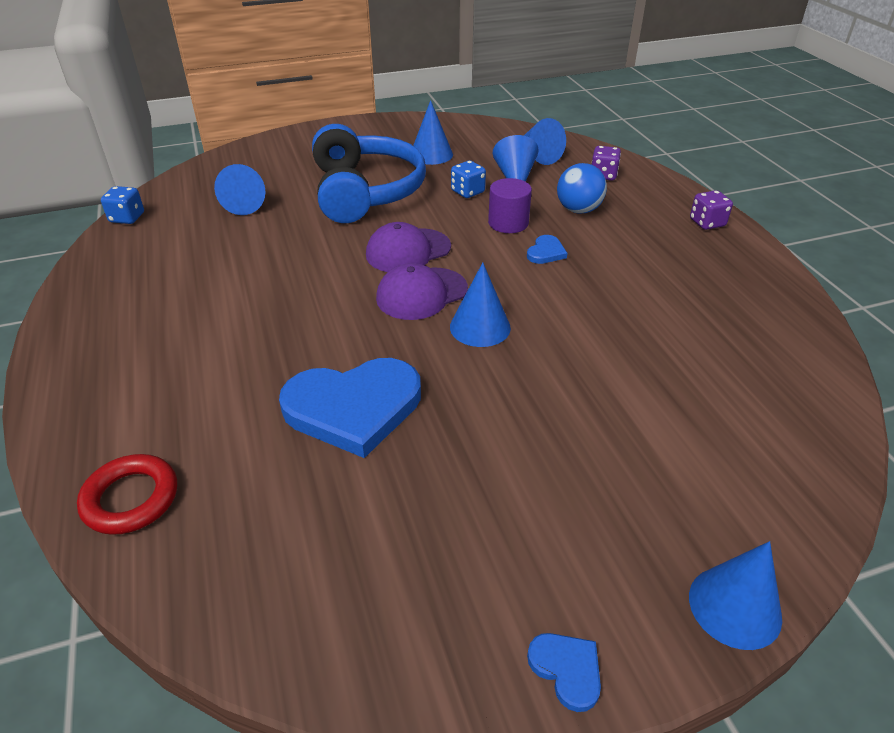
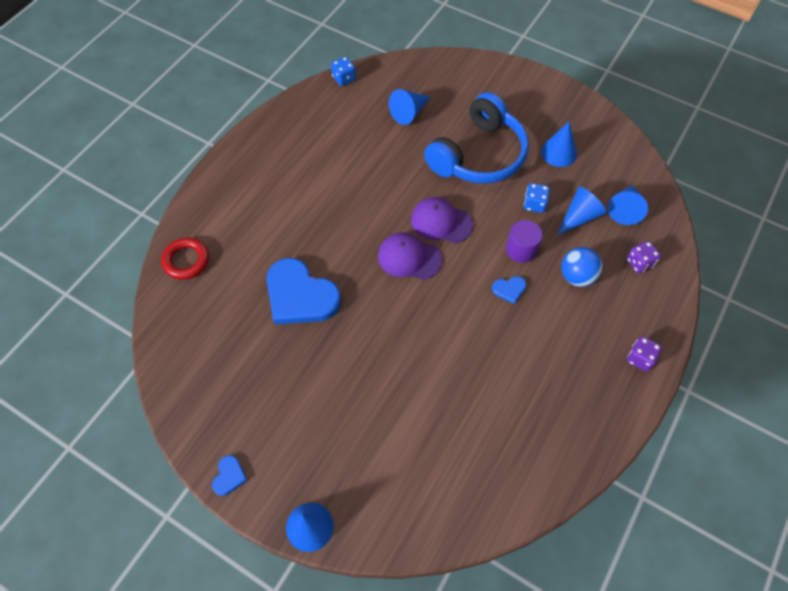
camera: 50 degrees right, 20 degrees up
blue cone [450,262,511,347] -> none

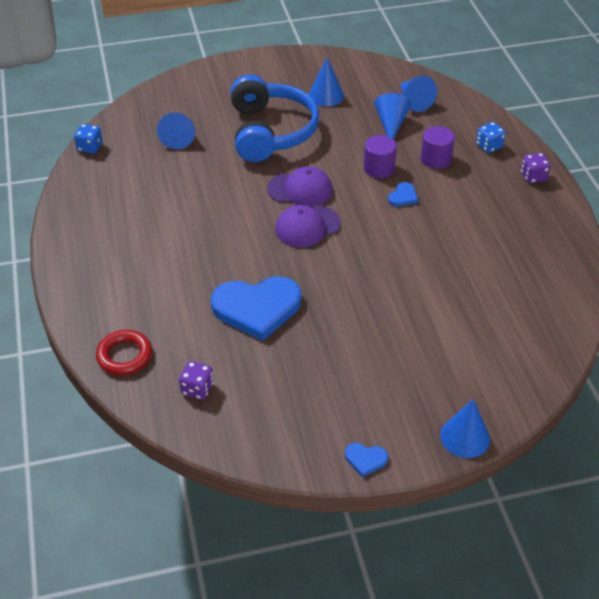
camera: 45 degrees left, 15 degrees down
blue heart [212,455,248,496] -> blue heart turned 135 degrees clockwise [345,443,388,477]
purple cap [411,197,474,243] -> purple cap turned 150 degrees counterclockwise [267,166,333,206]
blue dice [524,183,550,213] -> blue dice moved to [476,122,506,153]
blue ball [561,247,603,287] -> purple cylinder [421,126,455,169]
purple dice [627,241,661,274] -> purple dice moved to [179,361,214,400]

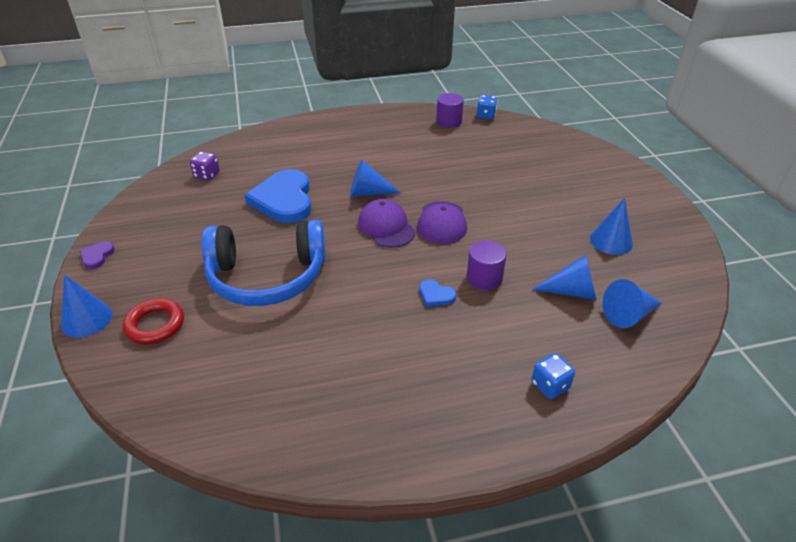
camera: 90 degrees right, 5 degrees down
red ring [96,330,152,375] -> red ring moved to [123,299,184,344]
blue cone [157,113,195,150] -> blue cone moved to [350,160,401,197]
blue headphones [230,74,319,162] -> blue headphones moved to [202,219,325,306]
blue heart [345,443,388,477] -> purple heart [80,241,115,269]
purple cylinder [421,126,455,169] -> purple cylinder moved to [436,93,464,128]
purple dice [521,153,551,183] -> none

